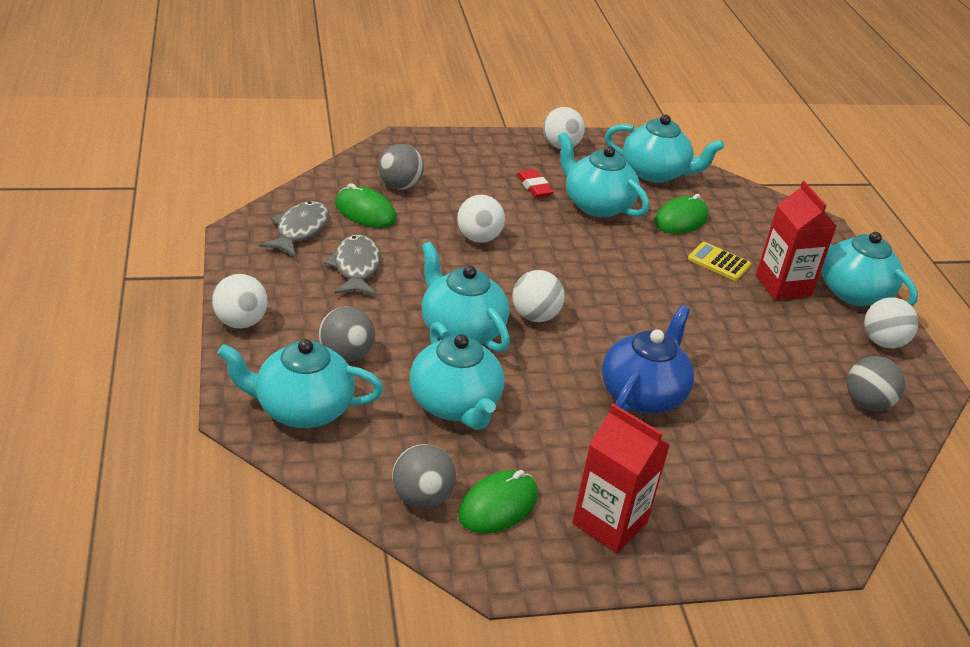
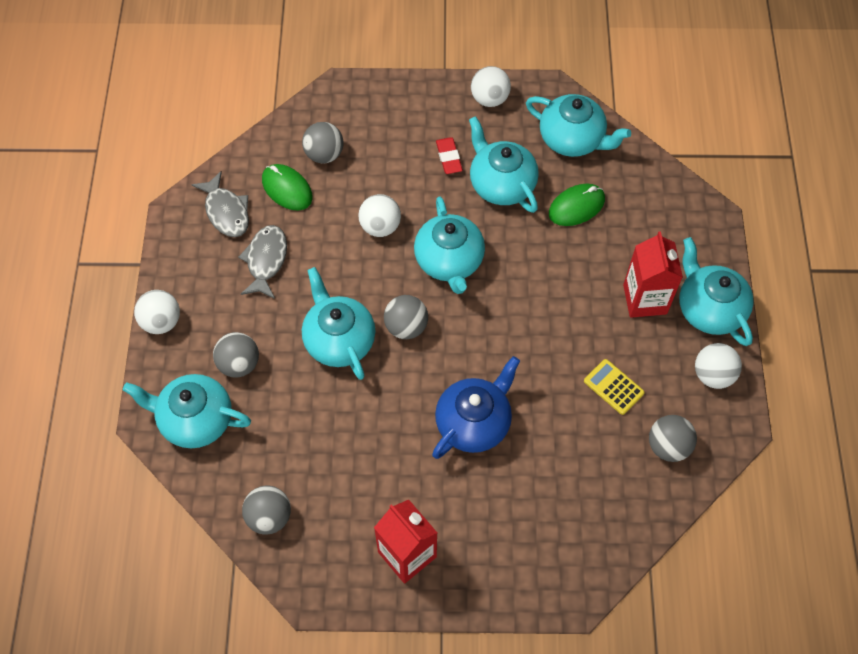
camera: 15 degrees right, 25 degrees up
grey fish [259,201,329,257] -> grey fish turned 120 degrees clockwise [192,171,249,237]
turquoise teapot [410,322,505,430] -> turquoise teapot moved to [414,197,485,294]
green mouse [458,470,538,534] -> none
white ball [512,270,565,322] -> grey ball [384,295,428,339]
yellow calculator [688,242,751,281] -> yellow calculator moved to [584,359,644,415]

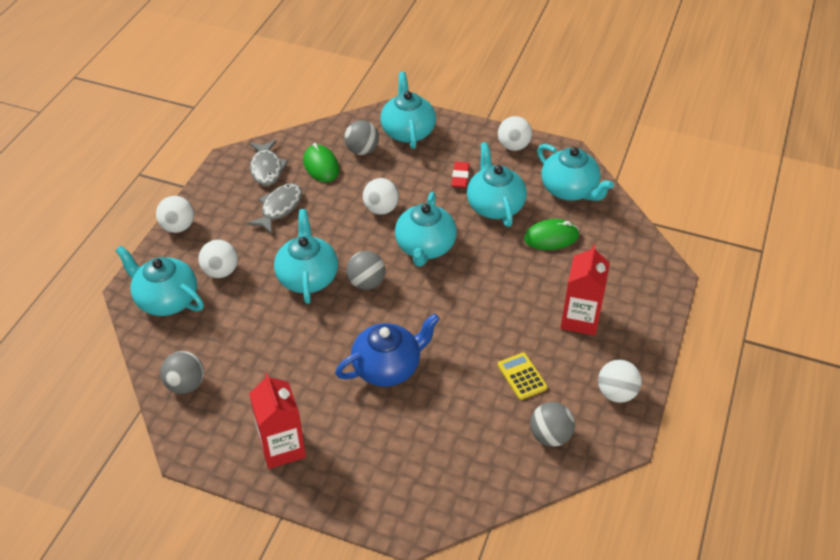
camera: 20 degrees right, 15 degrees down
grey ball [213,332,259,378] -> white ball [198,239,238,278]
turquoise teapot [679,237,754,346] -> turquoise teapot moved to [381,72,436,149]

